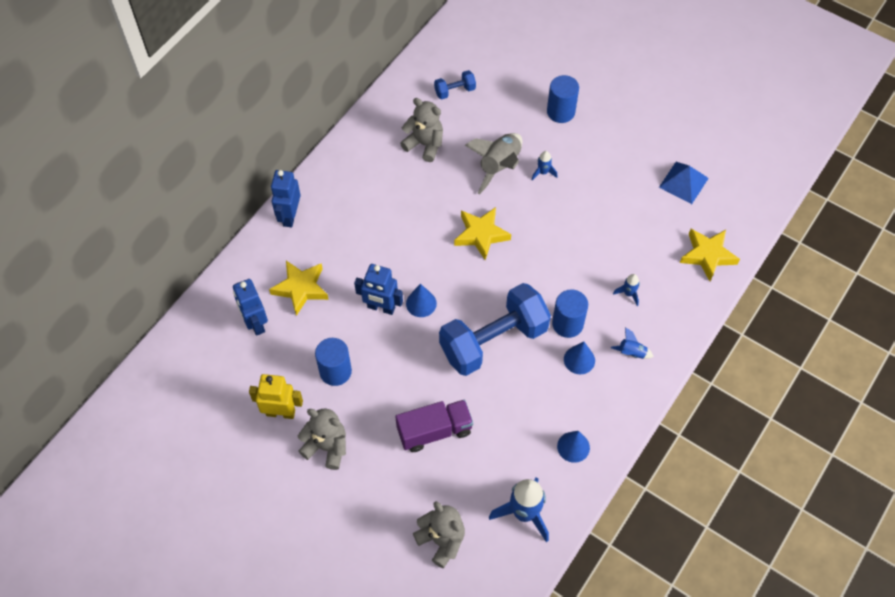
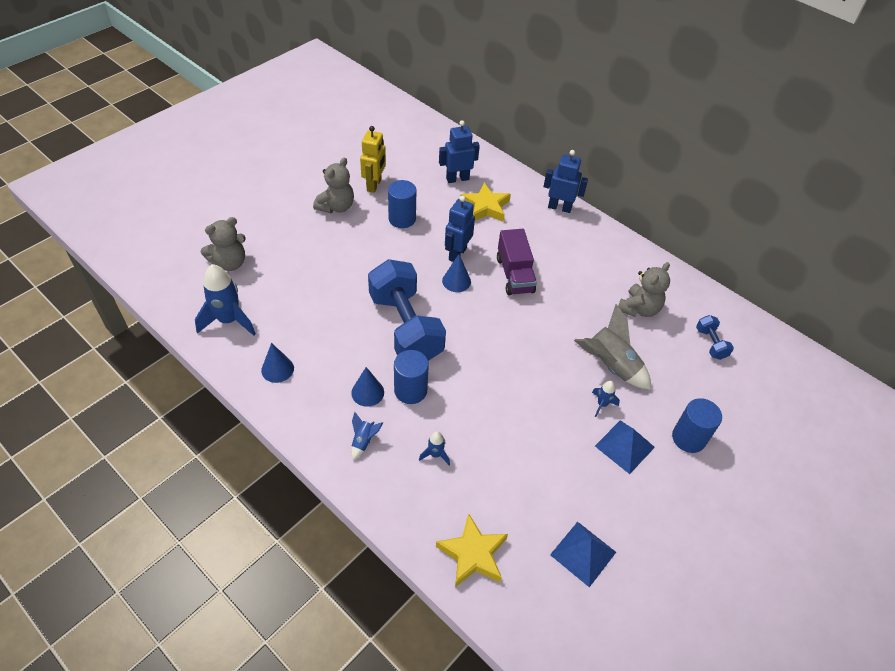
camera: 95 degrees right, 10 degrees down
purple truck [396,400,473,452] -> purple truck moved to [497,229,537,295]
yellow star [454,207,511,260] -> none
none -> blue pyramid [595,421,655,474]

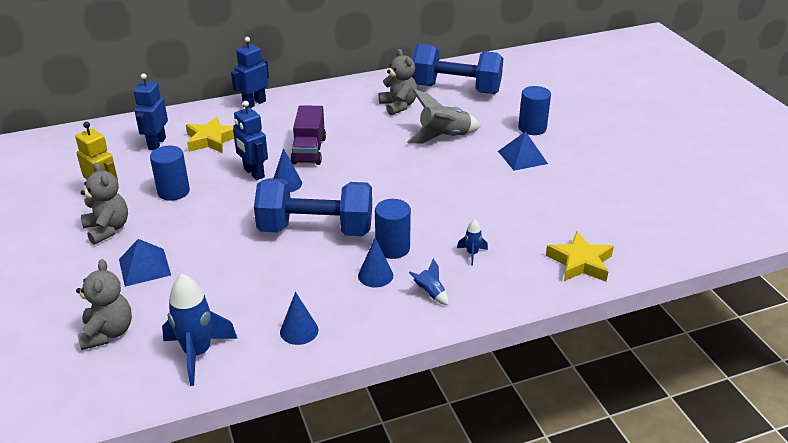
camera: 60 degrees left, 15 degrees down
purple truck [497,229,537,295] -> purple truck turned 75 degrees clockwise [291,105,326,165]
blue pyramid [550,522,616,587] -> blue pyramid moved to [119,239,171,287]
blue rocket [592,381,620,417] -> none
blue dumbbell [696,315,734,360] -> blue dumbbell [412,44,503,94], size x2.37

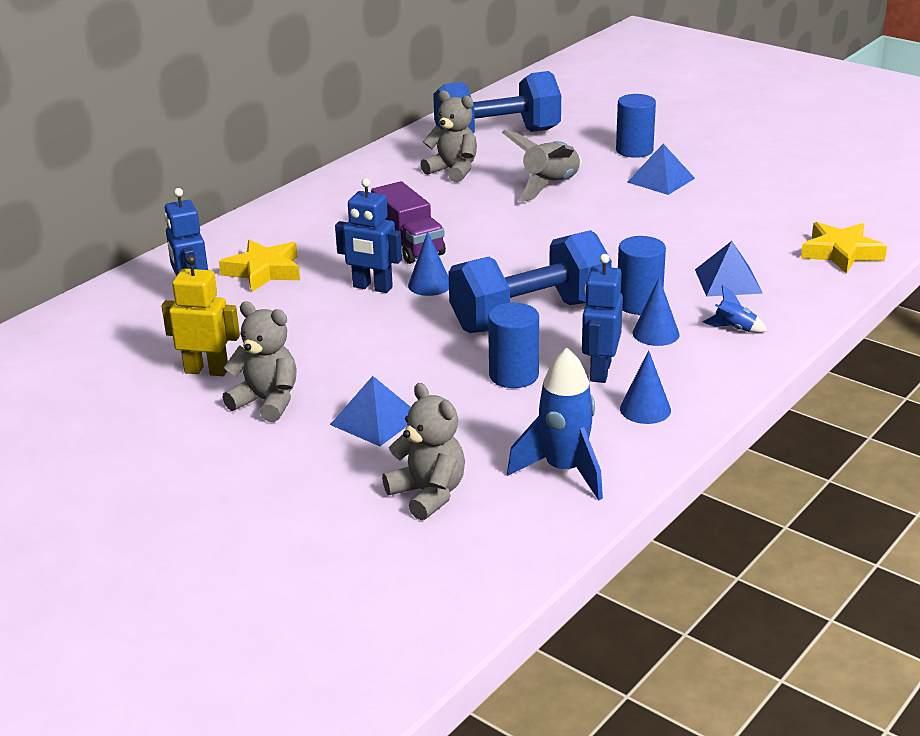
camera: 30 degrees left, 5 degrees down
blue cylinder [150,146,190,201] -> blue cylinder moved to [488,303,539,388]
blue robot [231,37,269,108] -> blue robot moved to [582,254,623,383]
blue rocket [457,219,488,266] -> blue pyramid [695,241,763,296]

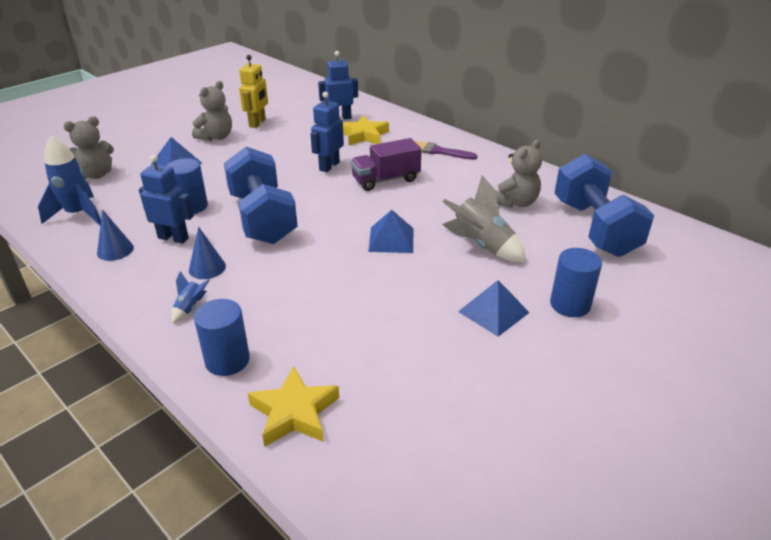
camera: 95 degrees right, 5 degrees up
blue cone [408,232,449,296] -> none
blue cylinder [618,236,666,315] -> blue cylinder moved to [194,299,250,376]
blue pyramid [695,241,763,296] -> blue pyramid moved to [368,210,413,253]
none -> purple brush [415,141,478,160]

